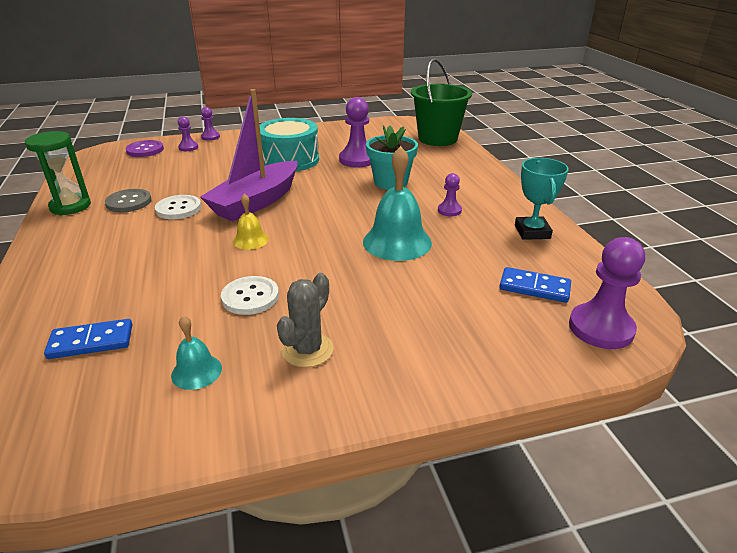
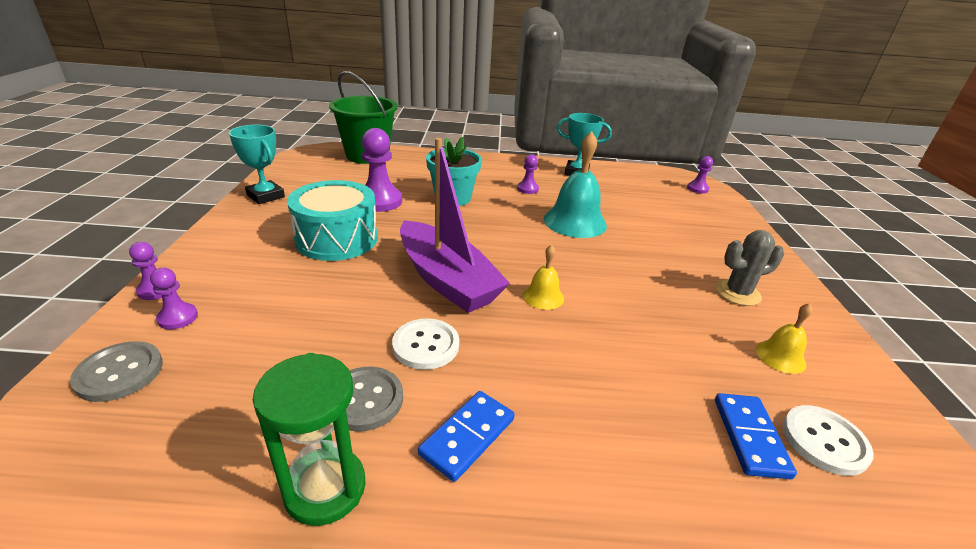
camera: 75 degrees left, 0 degrees up
purple button [126,140,164,157] -> grey button [70,341,163,402]
turquoise bell [171,316,222,390] -> yellow bell [756,303,813,374]
white button [221,276,279,315] -> white button moved to [783,405,874,476]
grey cactus [277,273,334,368] -> grey cactus turned 60 degrees counterclockwise [716,230,784,306]
blue domino [499,267,571,303] -> blue domino moved to [418,391,515,482]
purple pawn [569,237,645,349] -> purple pawn [687,156,713,194], size x0.54
none -> turquoise trophy [229,125,285,204]

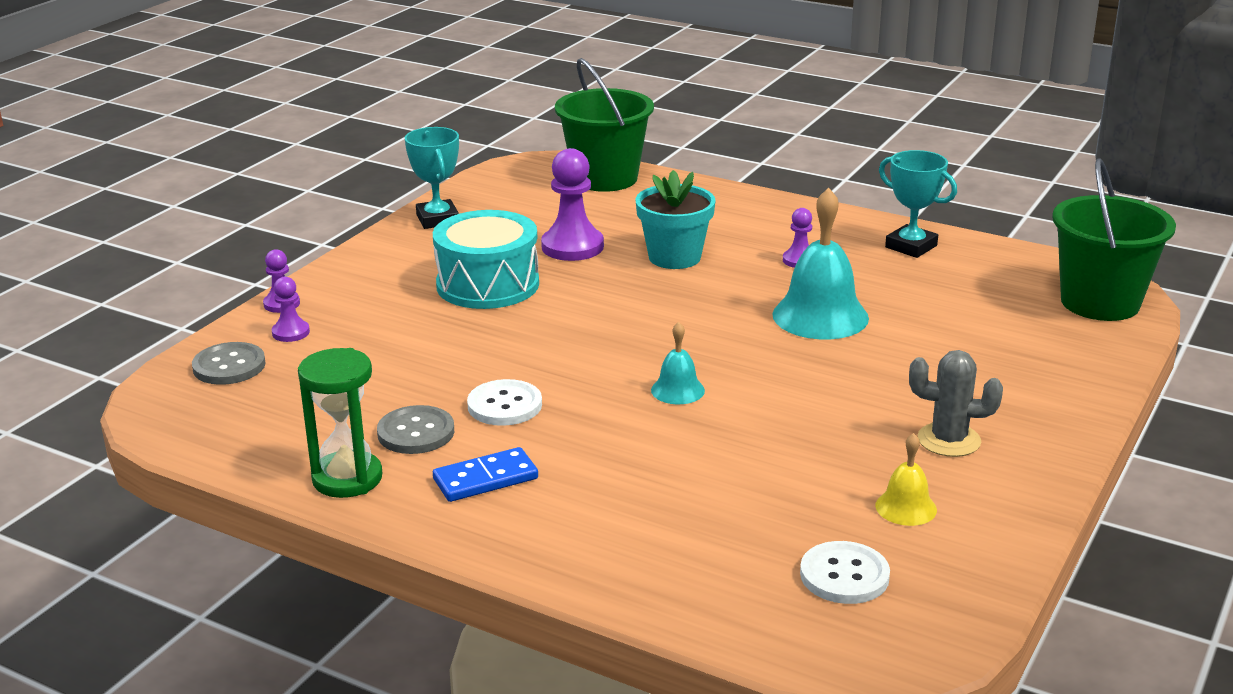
camera: 30 degrees right, 5 degrees down
purple boat [400,138,510,313] -> none
yellow bell [523,245,564,310] -> turquoise bell [651,322,705,404]
purple pawn [687,156,713,194] -> green bucket [1052,158,1176,321]
blue domino [715,393,797,479] -> none

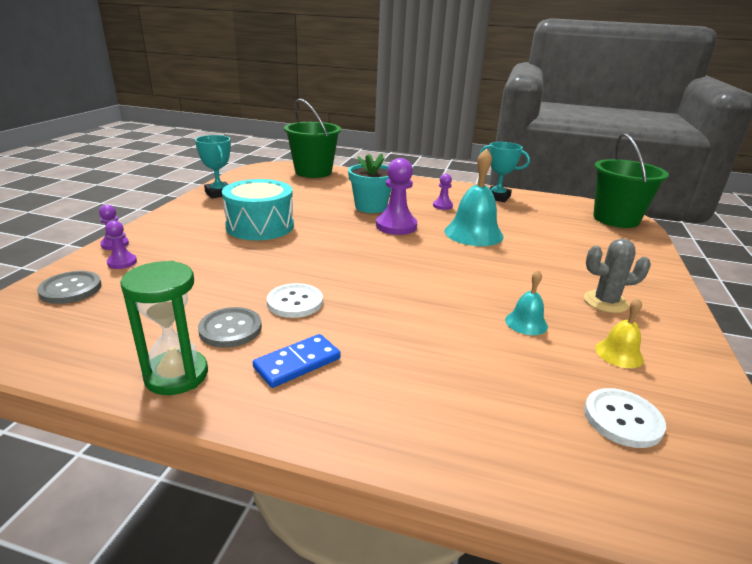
camera: 15 degrees left, 0 degrees up
purple pawn [541,148,604,261] -> purple pawn moved to [376,158,417,235]
turquoise bell [651,322,705,404] -> turquoise bell moved to [505,270,548,335]

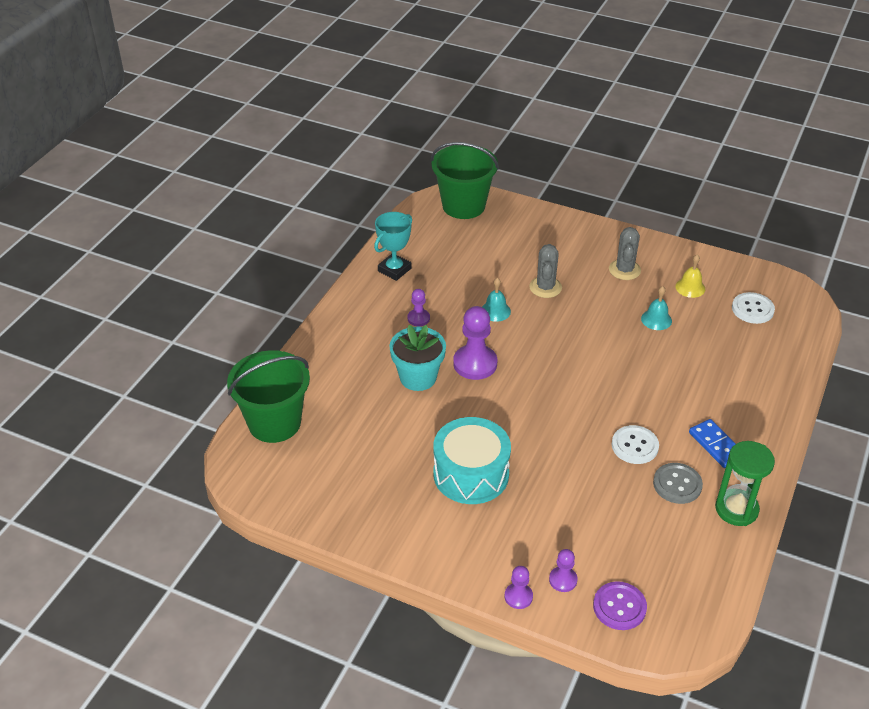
camera: 80 degrees left, 15 degrees up
grey button [37,271,102,304] -> purple button [593,581,647,630]
turquoise trophy [195,135,231,199] -> none
turquoise bell [444,148,503,246] -> turquoise bell [482,278,511,322], size x0.52
none -> grey cactus [529,244,562,298]

